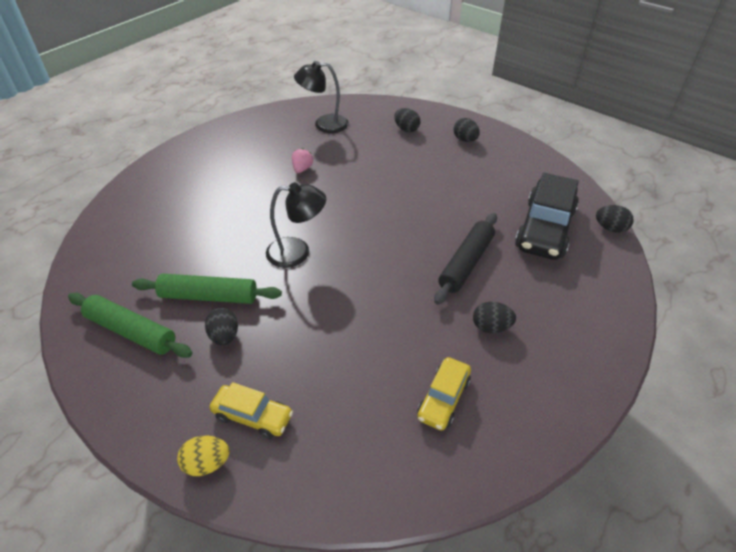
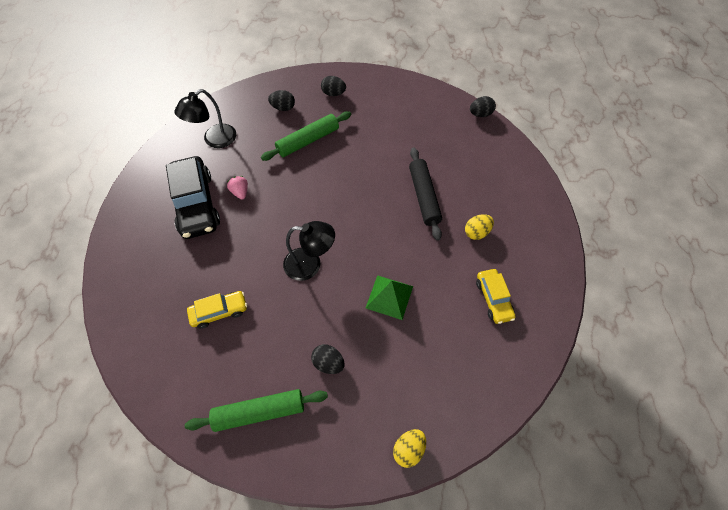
camera: 40 degrees left, 15 degrees up
green rolling pin [132,274,282,304] -> green rolling pin moved to [261,111,351,161]
yellow car [209,382,293,439] -> yellow car moved to [187,291,247,329]
black lamp [266,182,326,268] -> black lamp turned 45 degrees clockwise [283,221,335,281]
black egg [473,302,516,333] -> yellow egg [465,214,494,240]
black car [515,173,579,260] -> black car moved to [166,156,220,239]
none -> green pyramid [366,275,413,320]

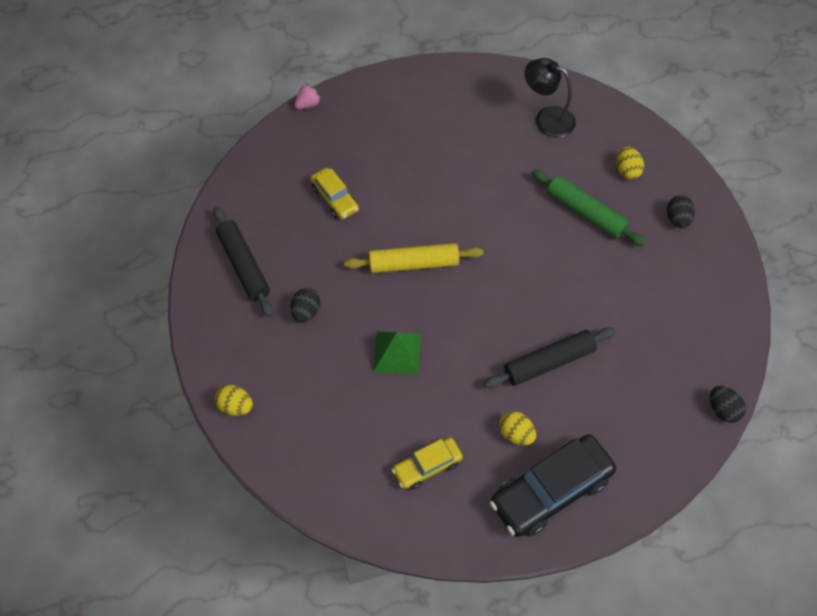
camera: 75 degrees right, 0 degrees up
black car [166,156,220,239] -> black car moved to [490,434,616,537]
green rolling pin [185,389,328,432] -> black rolling pin [213,207,273,317]
pink strawberry [227,176,248,199] -> pink strawberry moved to [295,84,321,109]
black egg [268,90,295,111] -> yellow egg [617,147,644,180]
black lamp [283,221,335,281] -> yellow rolling pin [344,243,483,273]

